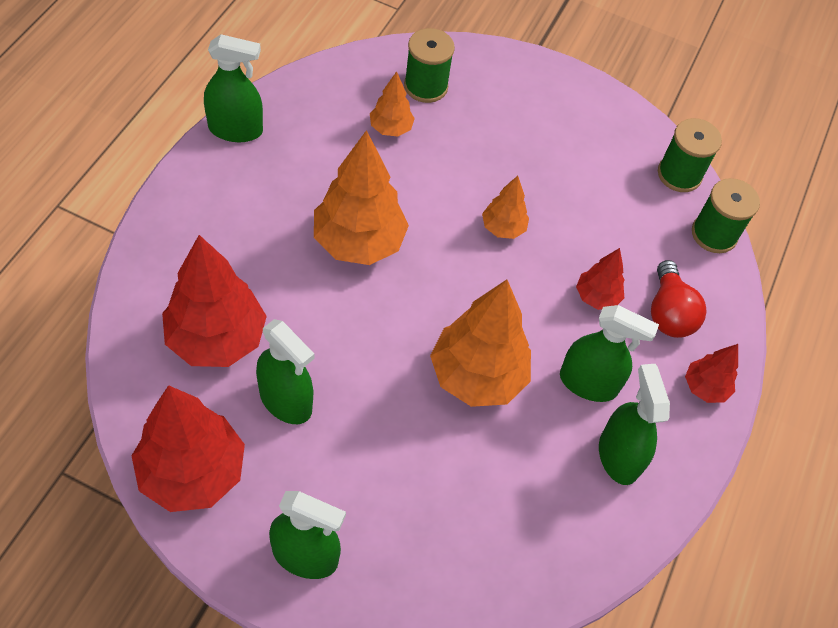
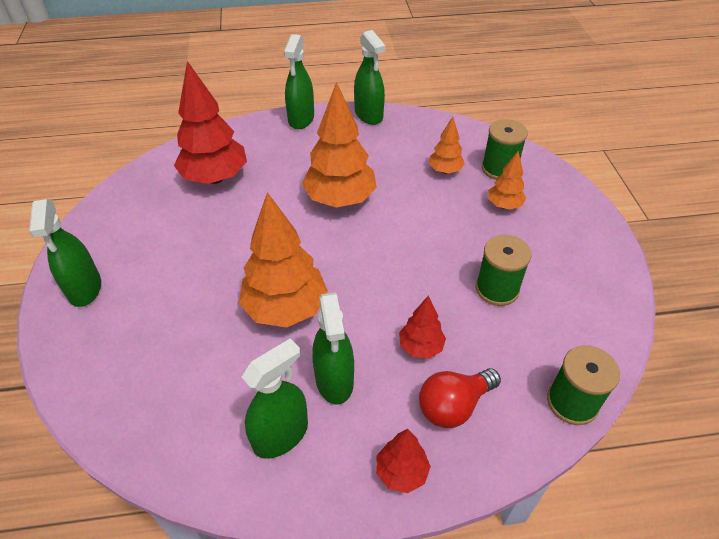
camera: 65 degrees right, 10 degrees down
red tree [131,385,245,512] -> none
green spray bottle [256,319,315,424] -> green spray bottle moved to [284,34,314,129]
orange tree [482,176,529,239] -> orange tree moved to [488,151,526,210]
green spool [658,118,722,192] -> green spool moved to [476,235,531,306]

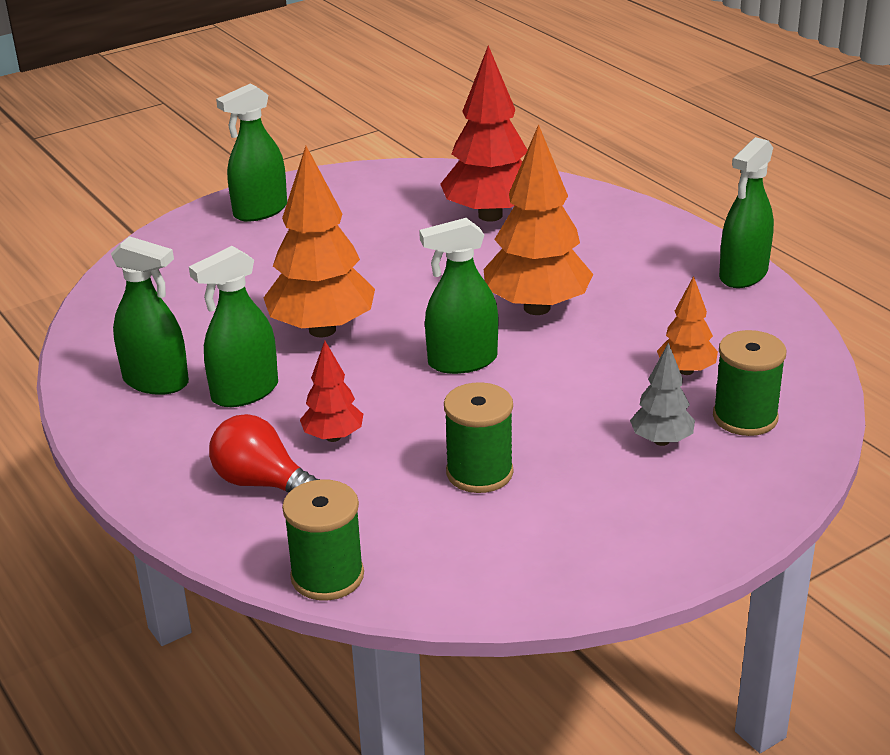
camera: 65 degrees right, 15 degrees down
green spray bottle [284,34,314,129] -> green spray bottle moved to [419,218,498,374]
red tree [376,429,431,493] -> none
orange tree [488,151,526,210] -> grey tree [630,343,695,446]

